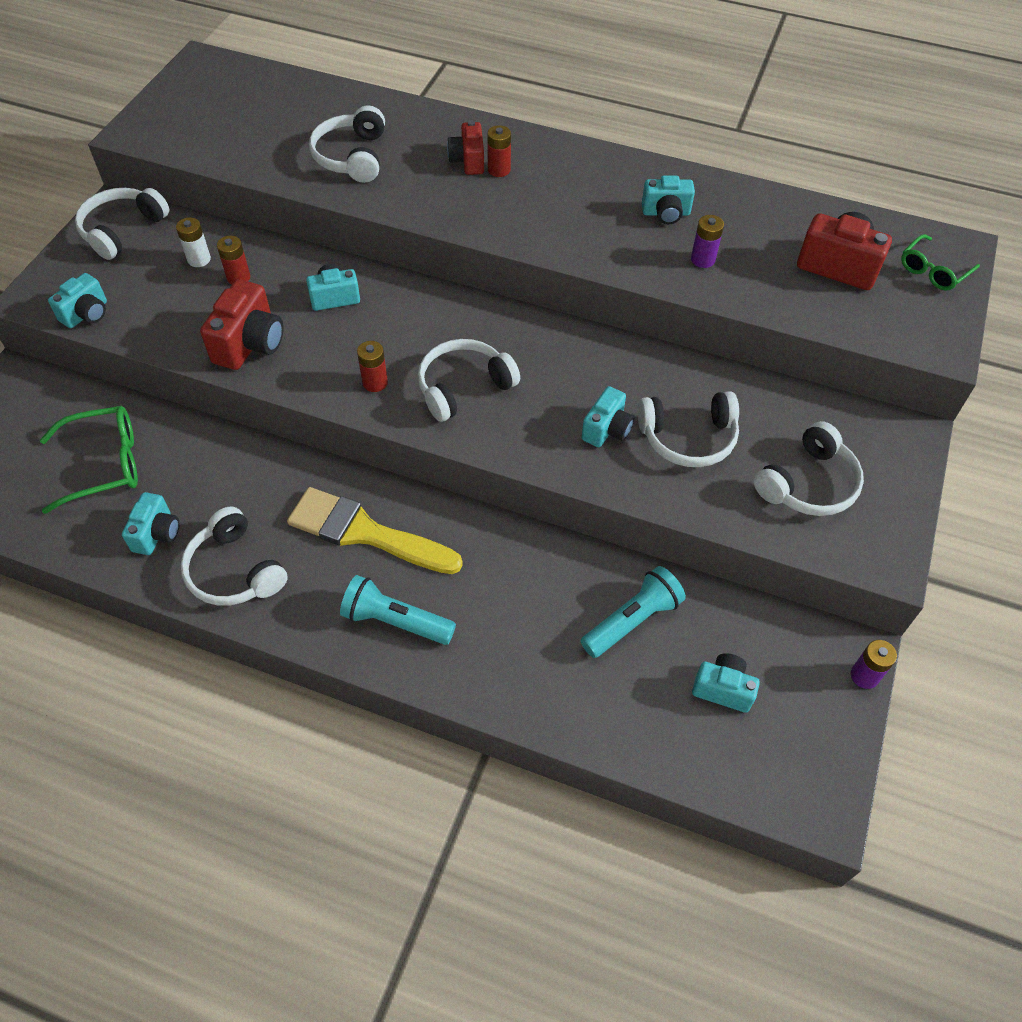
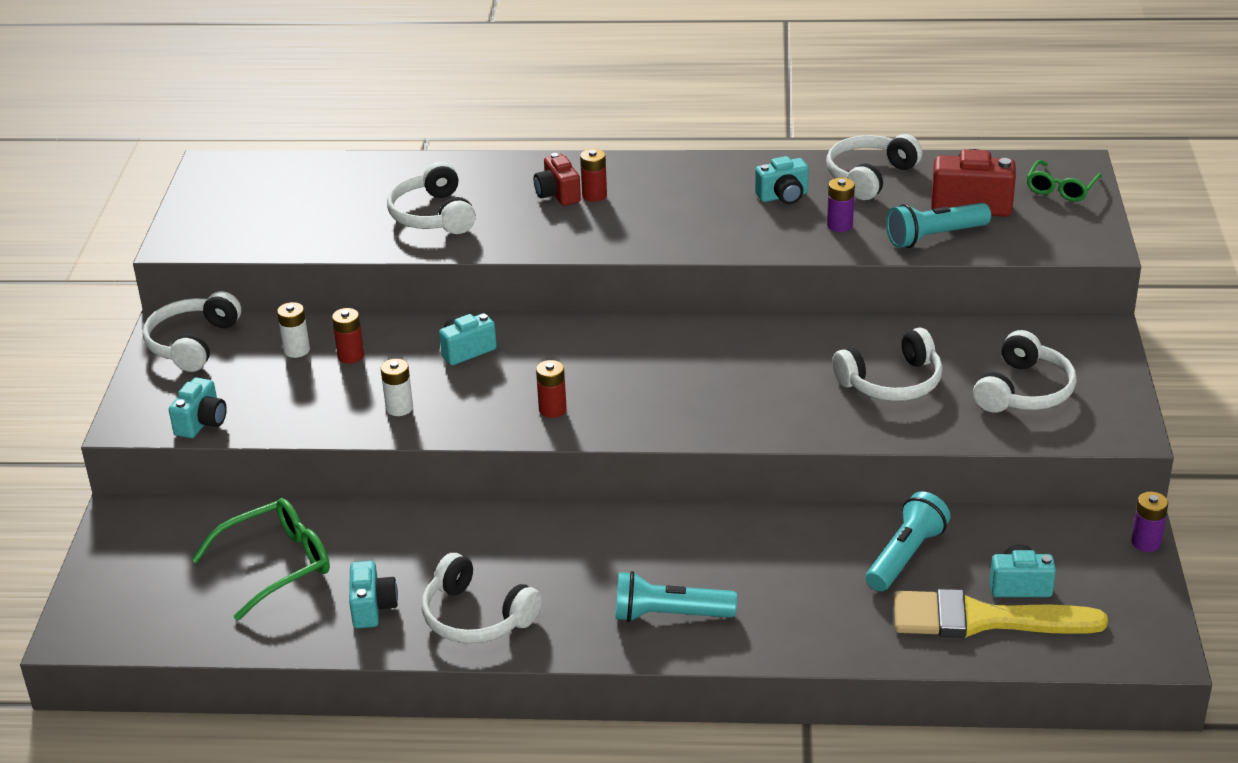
camera: 15 degrees left, 20 degrees down
red camera [200,279,283,370] -> white battery [381,359,413,416]
yellow brush [287,487,463,574] -> yellow brush moved to [894,589,1108,638]
white headphones [418,339,520,422] -> white headphones moved to [826,134,923,200]
turquoise camera [582,386,634,447] -> none
none -> turquoise flashlight [886,203,991,248]

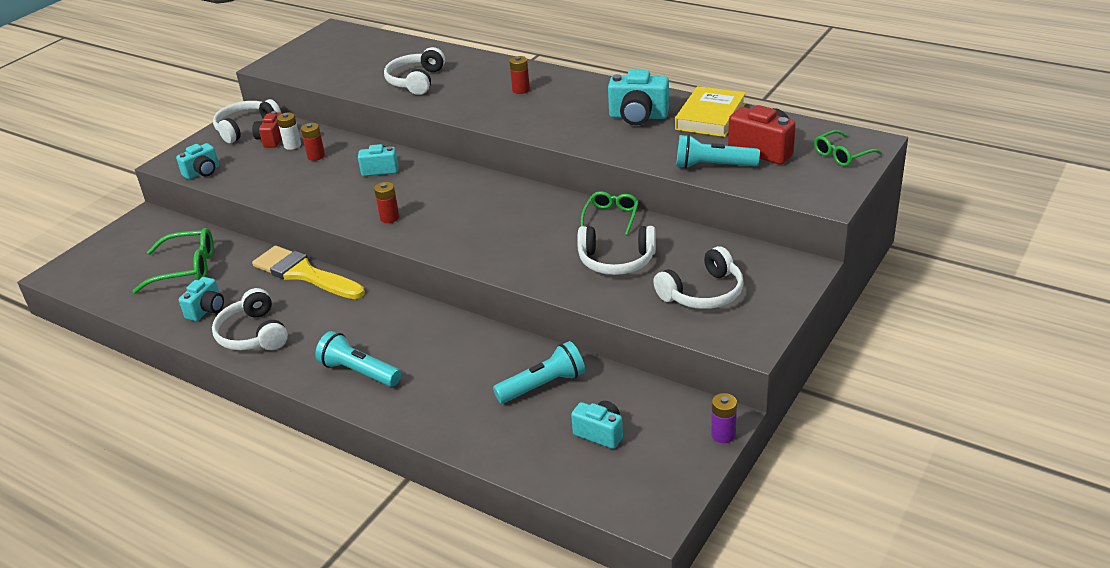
camera: 30 degrees right, 0 degrees up
white battery [381,359,413,416] -> none
red camera [534,153,581,206] -> red camera moved to [252,111,282,148]
turquoise camera [755,156,809,204] -> turquoise camera [608,70,669,125], size x1.54
white headphones [826,134,923,200] -> yellow book [675,86,746,137]
purple battery [827,178,855,232] -> none
yellow brush [894,589,1108,638] -> yellow brush moved to [252,246,365,299]
none -> green glasses [581,191,639,235]

